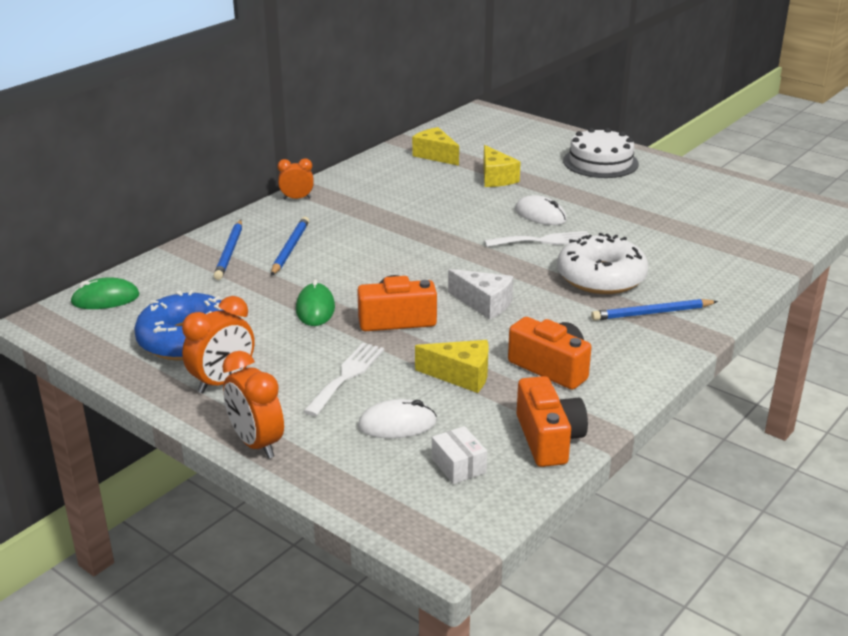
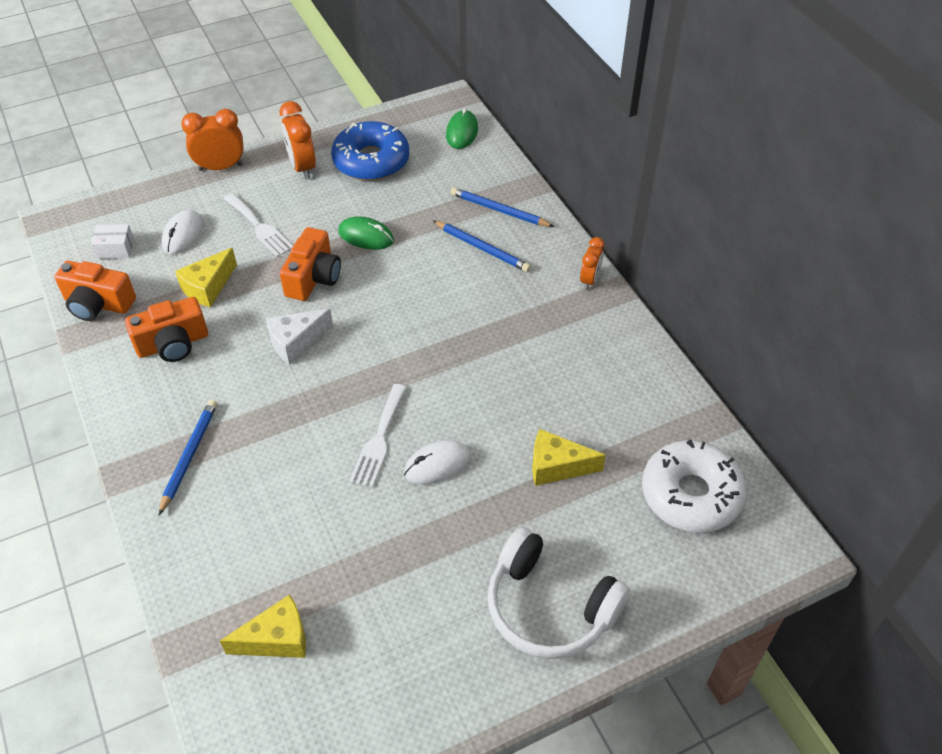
camera: 115 degrees right, 20 degrees up
yellow cheese [412,127,459,166] -> yellow cheese moved to [220,595,306,658]
white donut [557,233,649,294] -> white donut moved to [642,440,747,533]
white cake [563,128,639,178] -> white headphones [487,527,630,659]

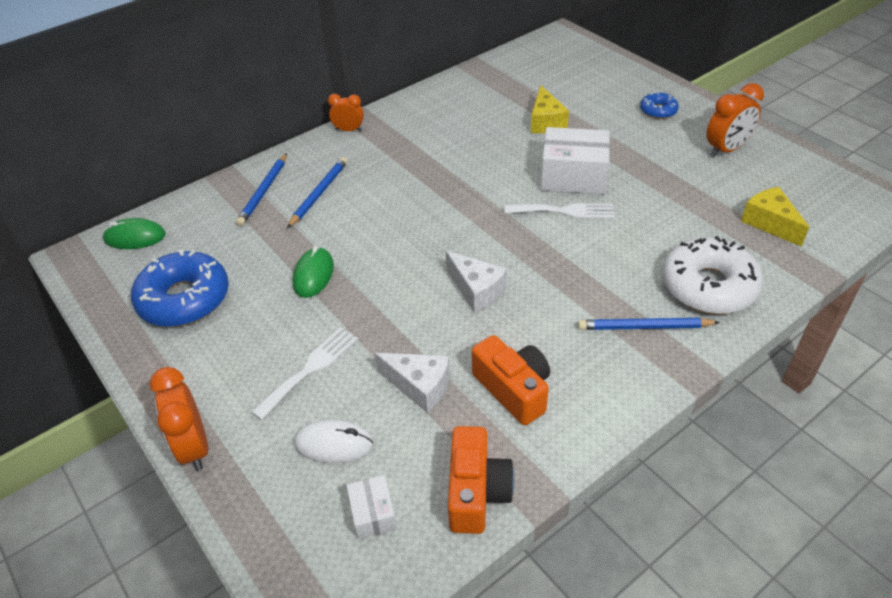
camera: 100 degrees left, 5 degrees down
yellow cheese [175,248,237,308] -> white cheese [375,353,450,413]
orange clock [280,101,316,180] -> orange clock moved to [706,83,764,157]
orange camera [280,227,341,301] -> none
white mouse [404,440,471,484] -> white box [541,127,610,195]
white headphones [487,527,630,659] -> blue donut [640,92,679,119]
white donut [642,440,747,533] -> white donut moved to [662,236,763,314]

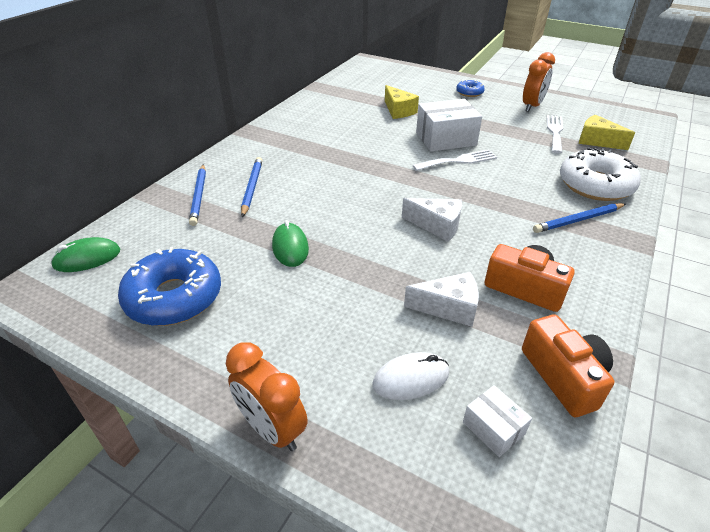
camera: 25 degrees left, 5 degrees down
white fork [251,327,358,420] -> white fork moved to [547,115,563,154]
orange clock [328,94,364,131] -> none

